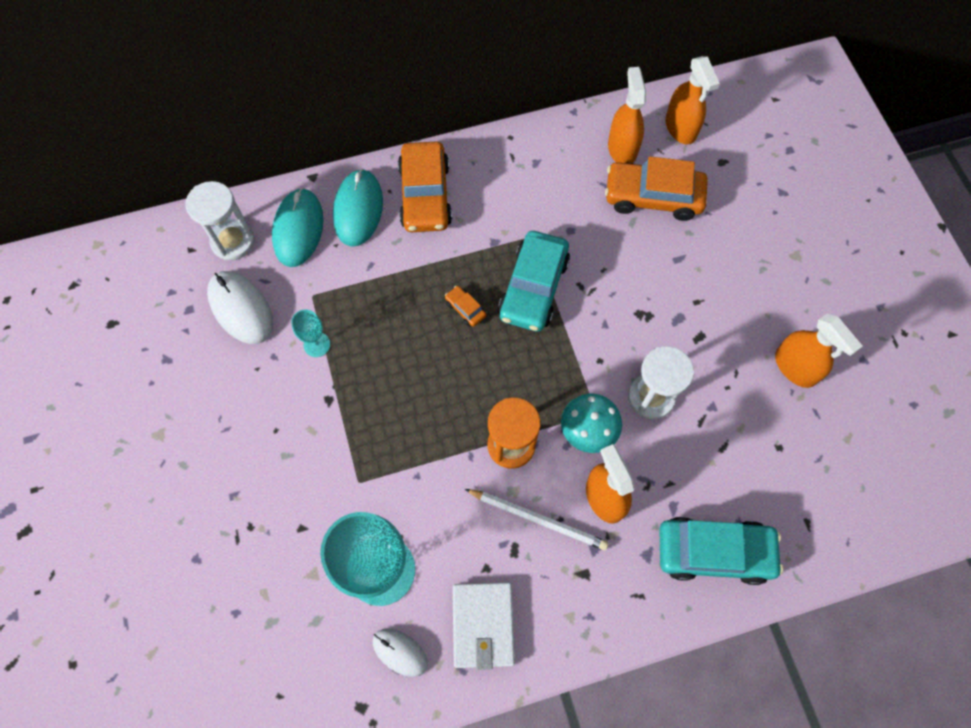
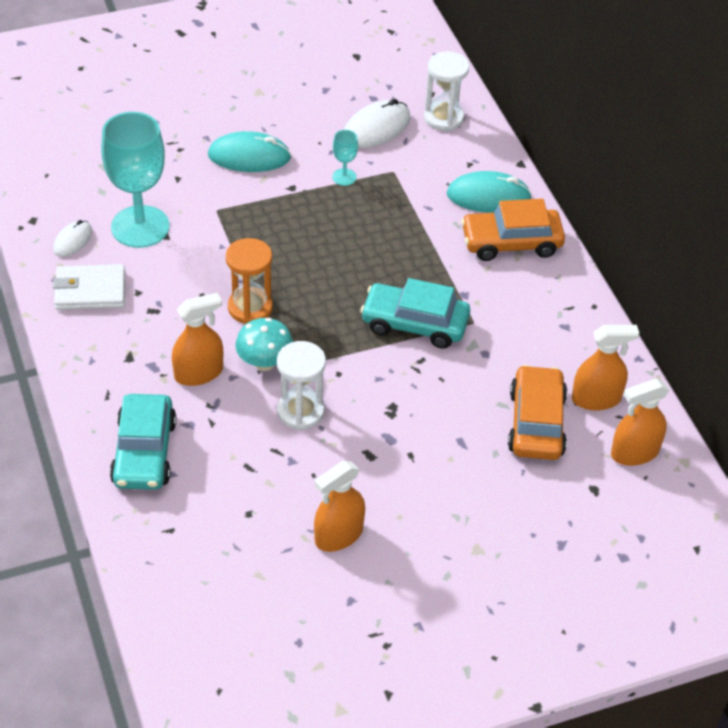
camera: 85 degrees right, 20 degrees down
turquoise mouse [272,188,323,267] -> turquoise mouse moved to [208,131,291,172]
orange car [445,286,486,327] -> none
white pencil [465,489,609,551] -> none

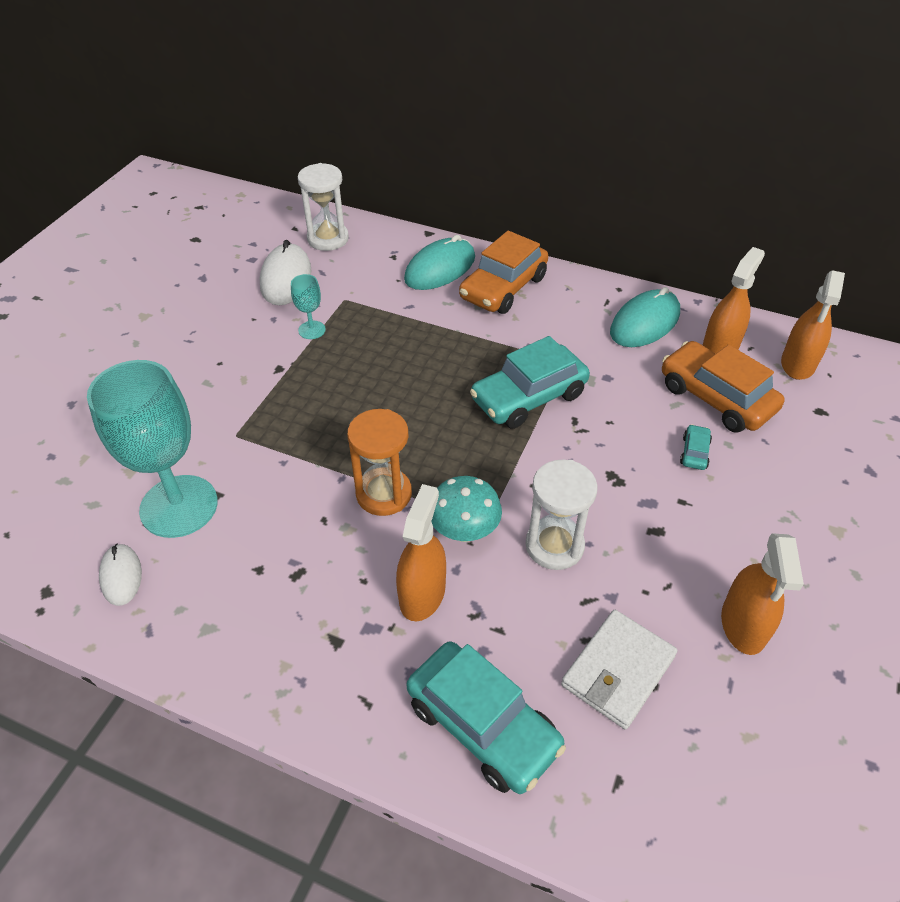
camera: 45 degrees left, 0 degrees up
white wallet [53,264,125,310] -> white wallet moved to [561,610,678,729]
turquoise mouse [208,131,291,172] -> turquoise mouse moved to [610,287,680,347]
none -> turquoise car [680,424,712,470]

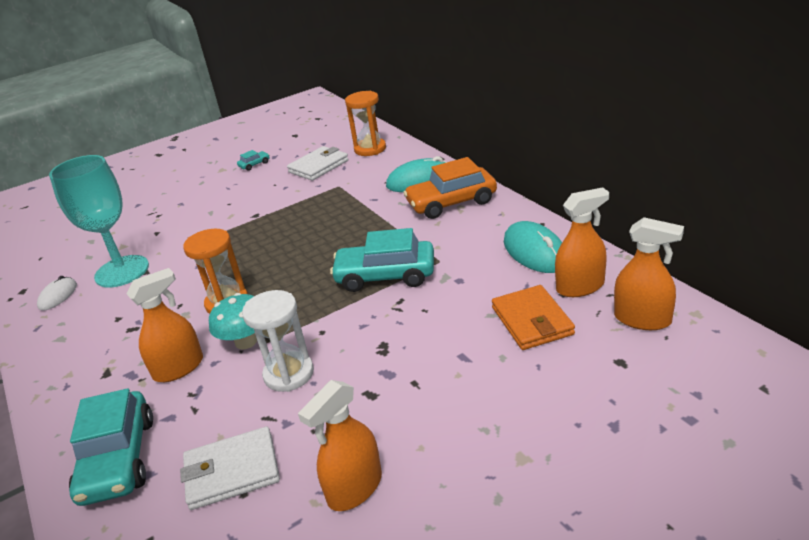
camera: 40 degrees right, 15 degrees down
white mouse [260,240,311,305] -> white wallet [287,146,349,181]
turquoise goblet [291,274,326,339] -> none
white hourglass [298,163,349,251] -> orange hourglass [345,91,386,156]
turquoise mouse [610,287,680,347] -> turquoise mouse turned 75 degrees clockwise [504,221,562,273]
orange car [662,341,785,433] -> orange wallet [492,285,575,350]
turquoise car [680,424,712,470] -> turquoise car moved to [237,150,269,171]
orange spray bottle [781,270,845,380] -> orange spray bottle turned 120 degrees counterclockwise [614,217,684,330]

